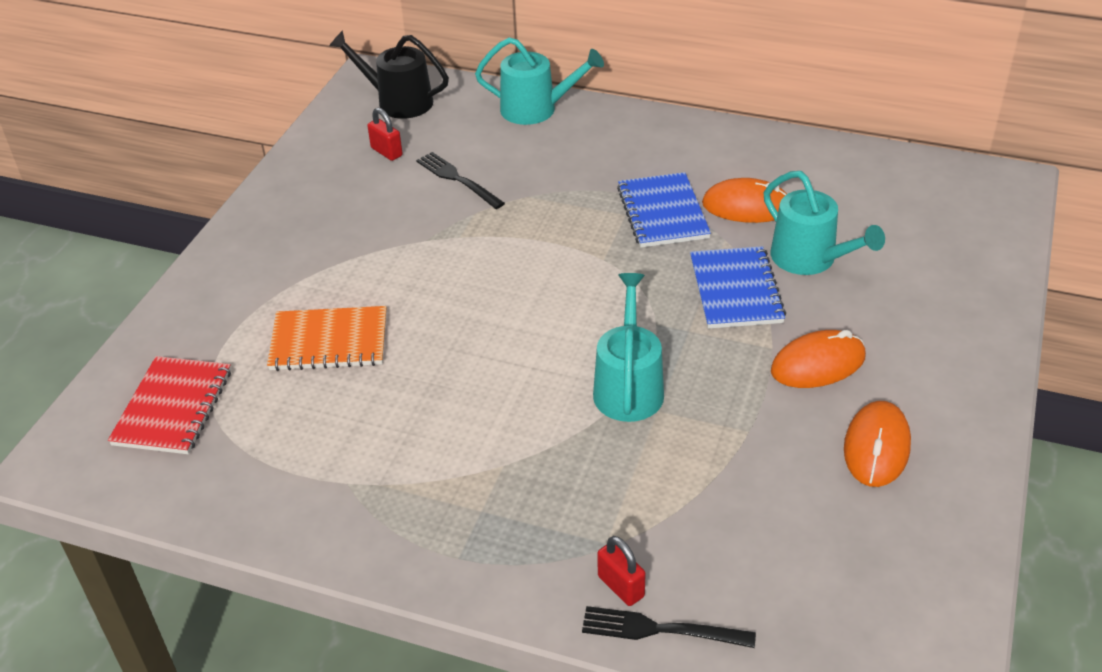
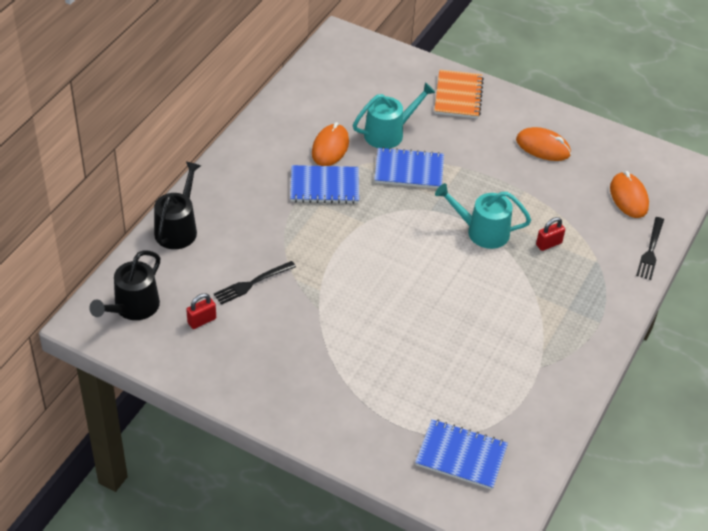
camera: 85 degrees left, 5 degrees up
red notebook [108,356,231,454] -> blue notebook [415,419,508,490]
orange notebook [267,306,387,371] -> orange notebook moved to [434,70,484,119]
turquoise watering can [475,37,604,125] -> black watering can [154,162,201,249]
red padlock [597,536,646,606] -> red padlock moved to [536,217,565,251]
orange mouse [771,330,866,388] -> orange mouse moved to [610,171,649,218]

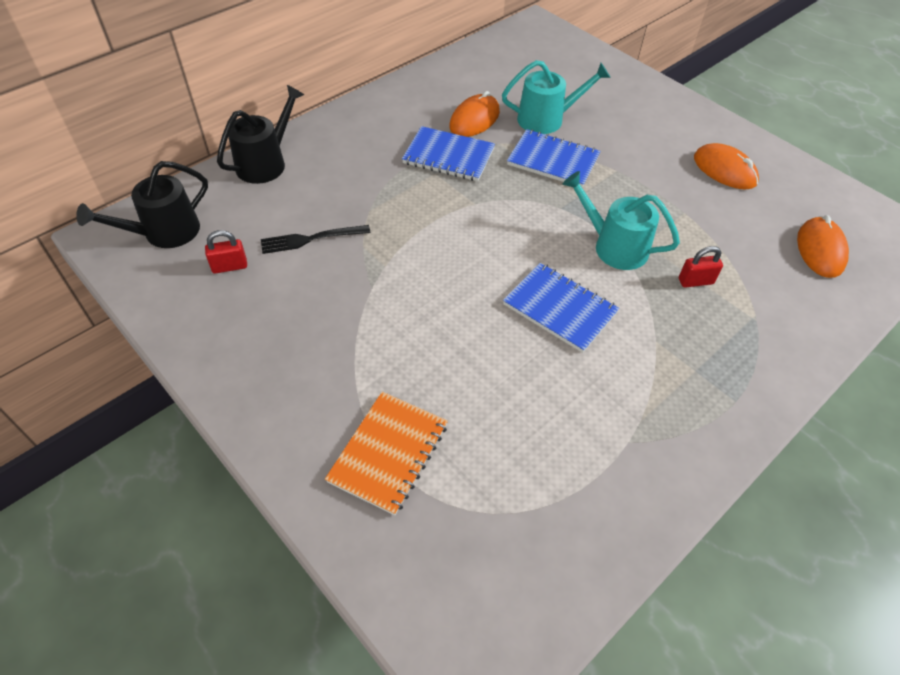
camera: 20 degrees right, 5 degrees up
blue notebook [415,419,508,490] -> blue notebook moved to [503,263,619,353]
orange notebook [434,70,484,119] -> orange notebook moved to [325,392,448,515]
black fork [636,217,664,280] -> none

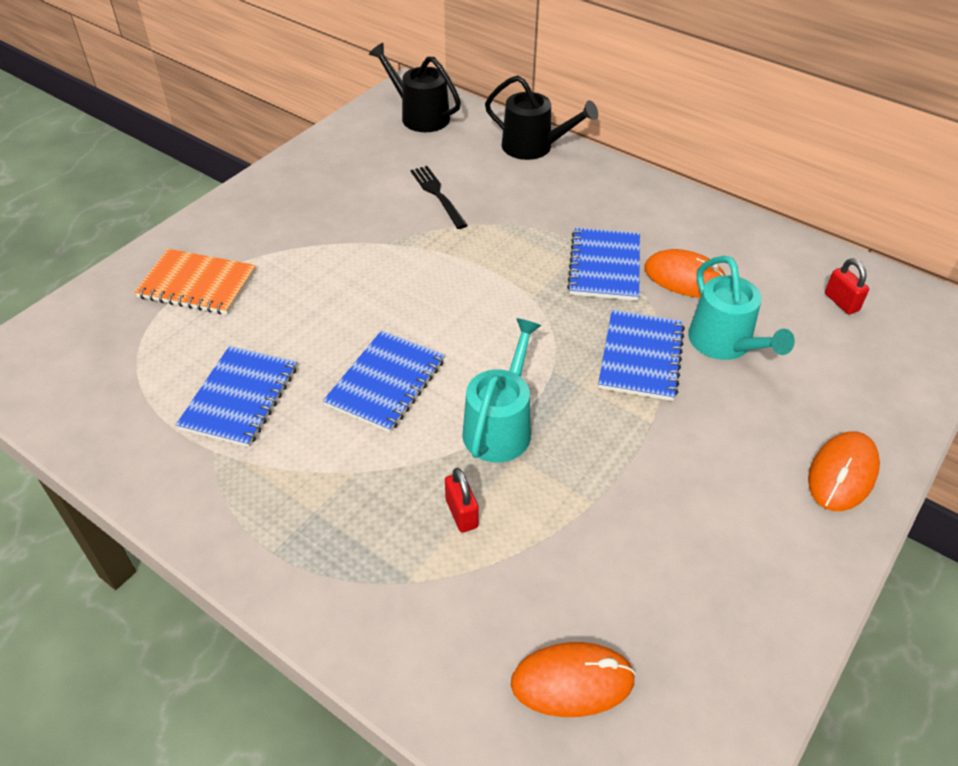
camera: 80 degrees right, 5 degrees down
red padlock [205,230,247,274] -> red padlock moved to [825,258,869,314]
orange mouse [694,143,759,190] -> orange mouse moved to [808,431,880,511]
none -> blue notebook [176,346,297,447]

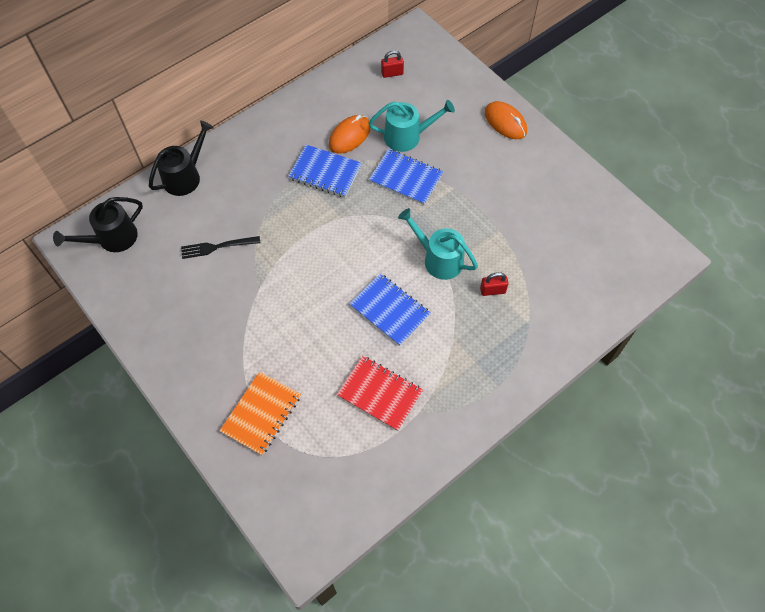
camera: 75 degrees left, 15 degrees up
blue notebook [176,346,297,447] -> red notebook [337,356,423,431]
orange mouse [511,642,636,717] -> none

